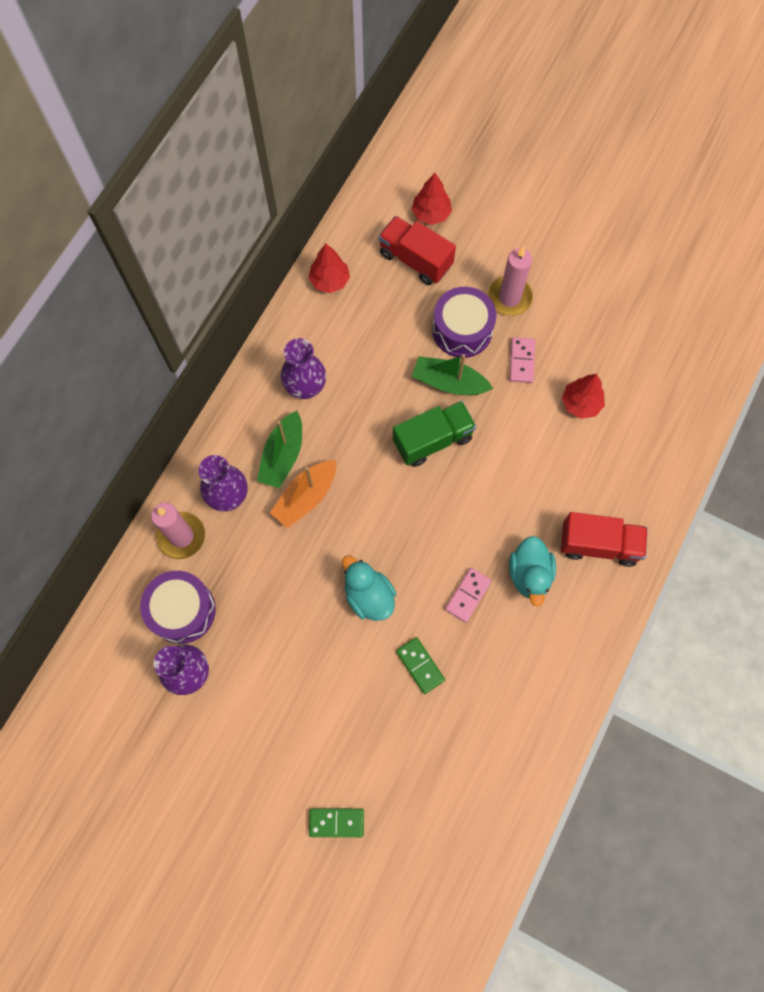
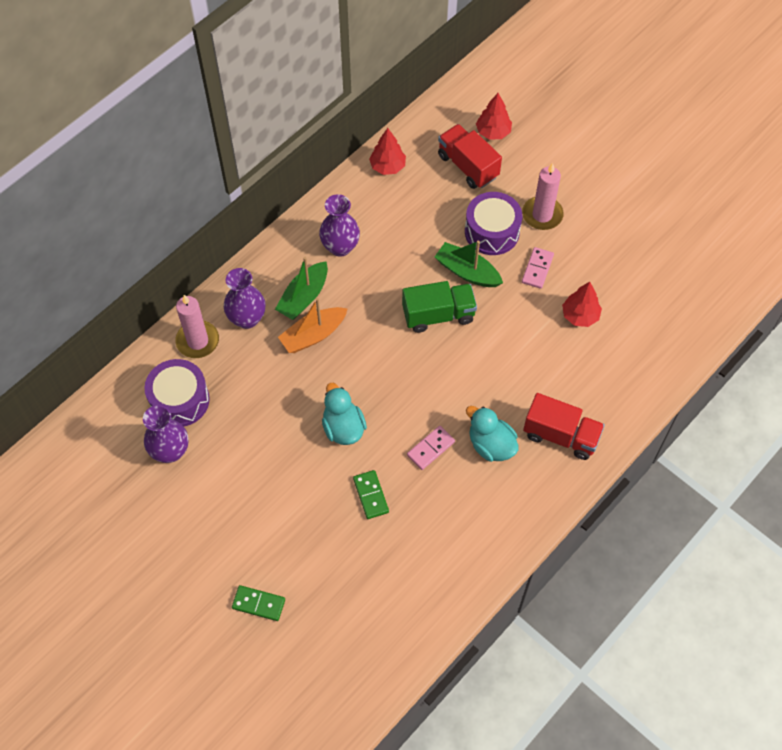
camera: 15 degrees right, 10 degrees down
turquoise duck [509,536,556,607] -> turquoise duck turned 120 degrees clockwise [466,406,519,462]

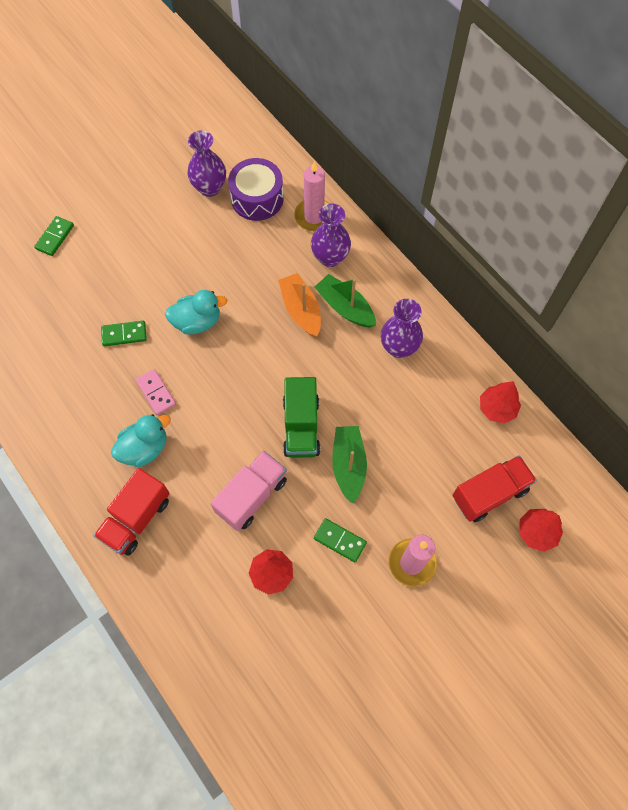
camera: 100 degrees right, 5 degrees up
green boat [435,241,503,287] -> green boat turned 45 degrees counterclockwise [332,426,367,504]
purple drum [465,192,522,255] -> none
pink domino [522,247,554,289] -> green domino [314,518,367,562]
none -> pink truck [211,450,287,531]

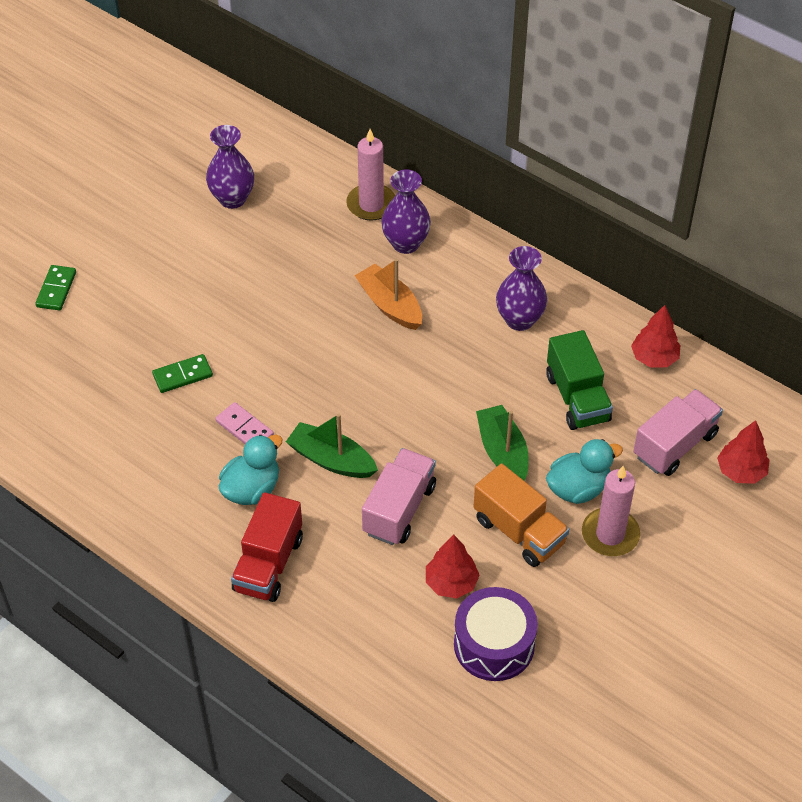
camera: 15 degrees left, 15 degrees down
turquoise duck [165,290,227,334] -> turquoise duck moved to [546,439,623,504]
purple drum [228,158,284,221] -> purple drum moved to [454,587,538,681]
green truck [283,377,320,458] -> green truck moved to [546,330,613,430]
green domino [314,518,367,562] -> orange truck [473,464,569,567]
green boat [315,274,376,328] -> green boat moved to [286,414,378,478]
red truck [452,455,537,522] -> pink truck [634,389,723,476]

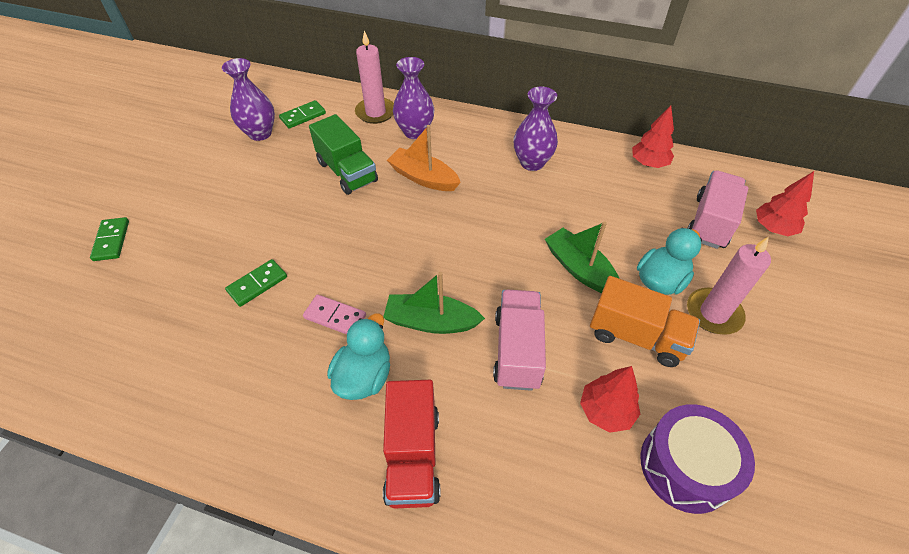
camera: 20 degrees left, 0 degrees up
green truck [546,330,613,430] -> green truck moved to [309,114,378,195]
none -> green domino [279,100,326,128]

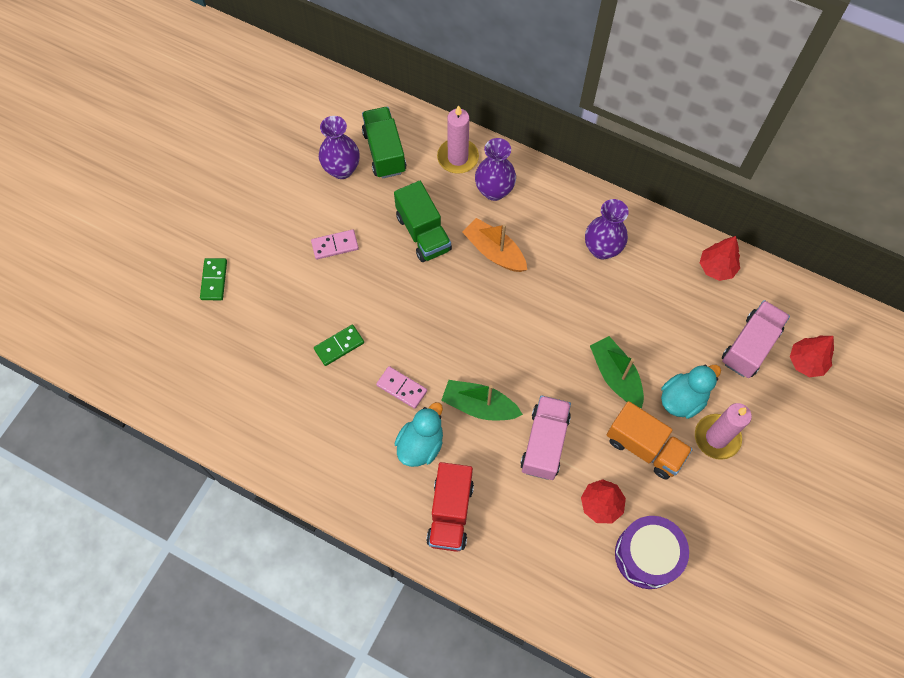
camera: 10 degrees right, 15 degrees up
green domino [279,100,326,128] -> green truck [362,107,407,178]
none -> pink domino [311,229,359,259]

